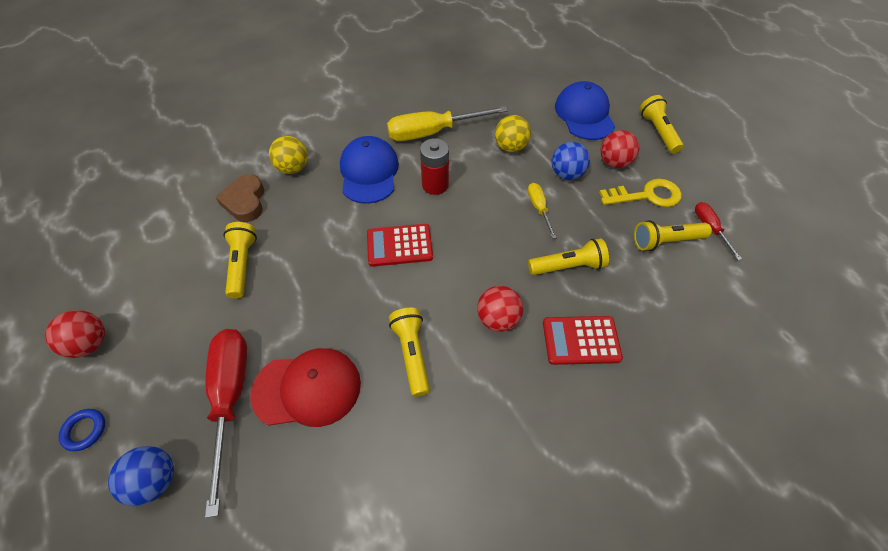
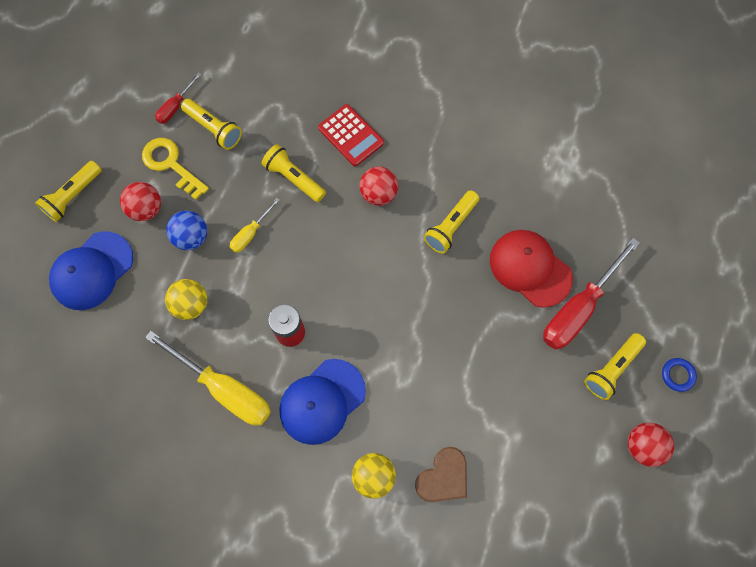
camera: 130 degrees left, 15 degrees up
blue ball [108,446,174,506] -> none
yellow flashlight [223,222,257,299] -> yellow flashlight moved to [584,333,646,400]
red calculator [367,224,433,267] -> none

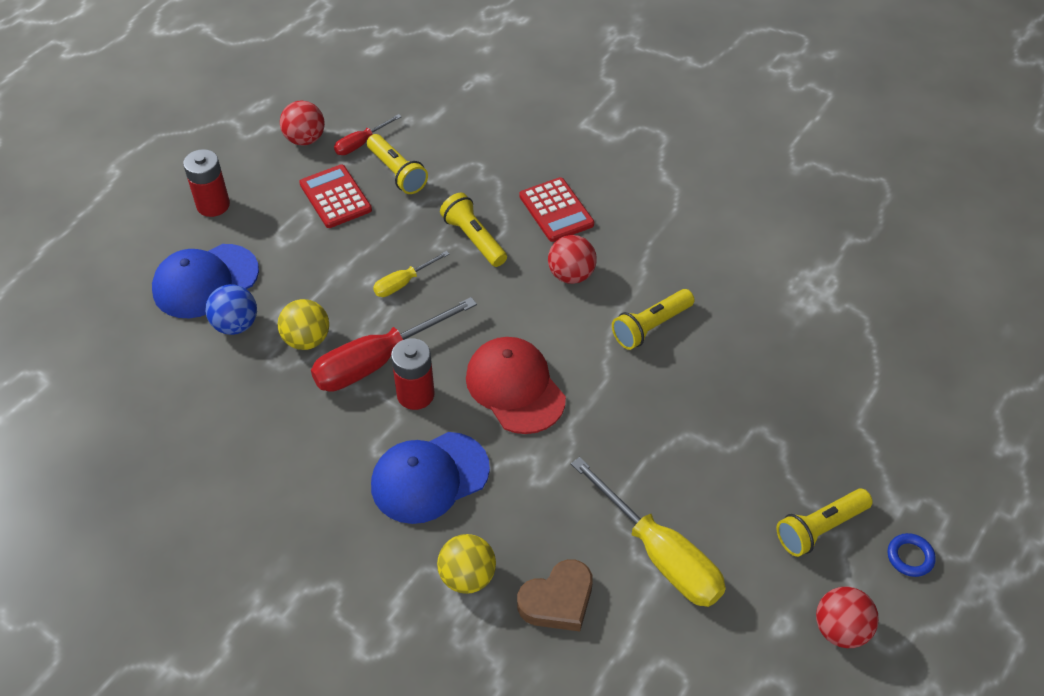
camera: 15 degrees right, 20 degrees down
yellow flashlight [35,161,102,222] -> red battery [183,149,230,217]
red ball [120,182,161,221] -> red ball moved to [280,101,325,146]
yellow key [142,138,209,200] -> red calculator [299,165,372,228]
yellow screwdriver [145,331,271,425] -> yellow screwdriver moved to [571,457,726,607]
blue ball [166,211,207,250] -> blue ball moved to [205,284,257,335]
red cap [490,230,573,308] -> red cap moved to [466,337,566,434]
red screwdriver [543,238,640,350] -> red screwdriver moved to [311,297,477,392]

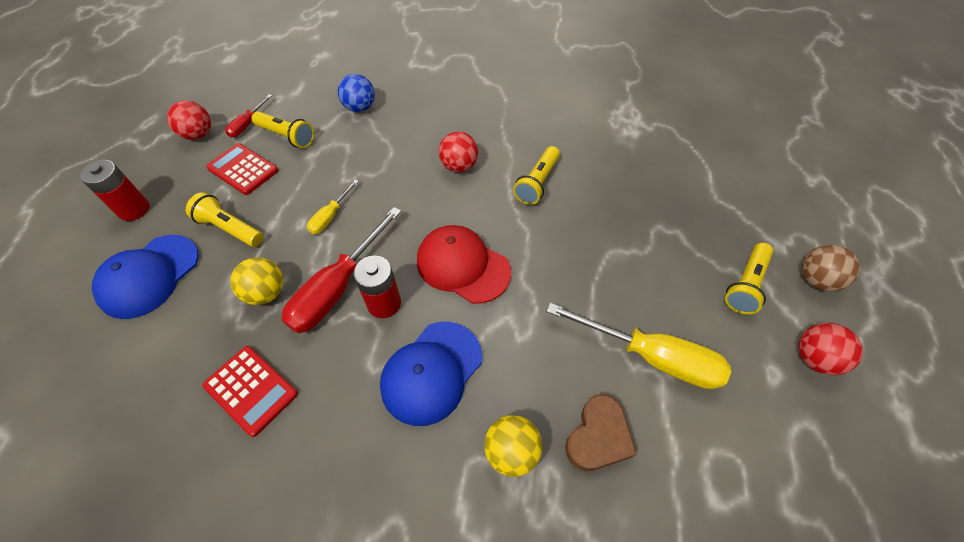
camera: 25 degrees left, 5 degrees up
blue ball [205,284,257,335] -> blue ball moved to [338,74,375,112]
yellow flashlight [440,193,507,267] -> yellow flashlight moved to [186,192,263,247]
red calculator [519,177,594,242] -> red calculator moved to [202,346,298,437]
blue ring [888,533,936,577] -> brown ball [802,245,860,291]

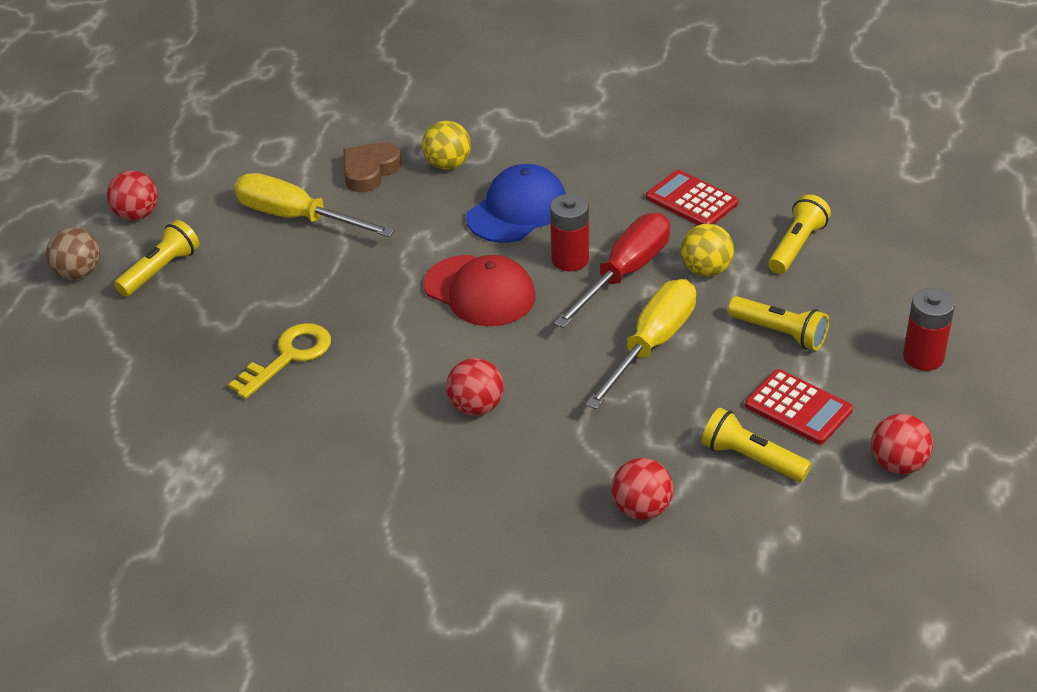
camera: 175 degrees left, 15 degrees down
blue cap [92,235,199,319] -> none
red screwdriver [225,94,272,137] -> none
yellow screwdriver [307,180,359,234] -> yellow screwdriver [585,279,696,410], size x1.99
blue ball [338,74,375,112] -> red ball [612,458,673,520]
yellow flashlight [513,146,560,205] -> yellow flashlight moved to [768,194,831,274]
none -> yellow key [228,323,331,399]

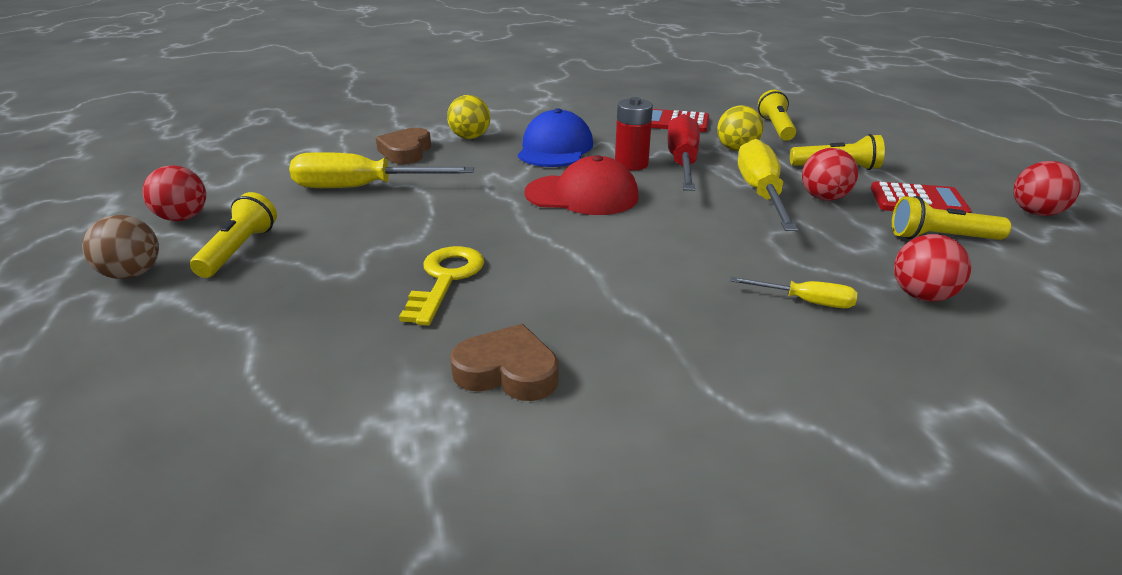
camera: 30 degrees left, 10 degrees down
red ball [446,358,504,416] -> red ball moved to [802,148,858,201]
red battery [903,288,955,371] -> none
none -> brown heart [450,324,558,401]
none -> yellow screwdriver [730,277,857,308]

